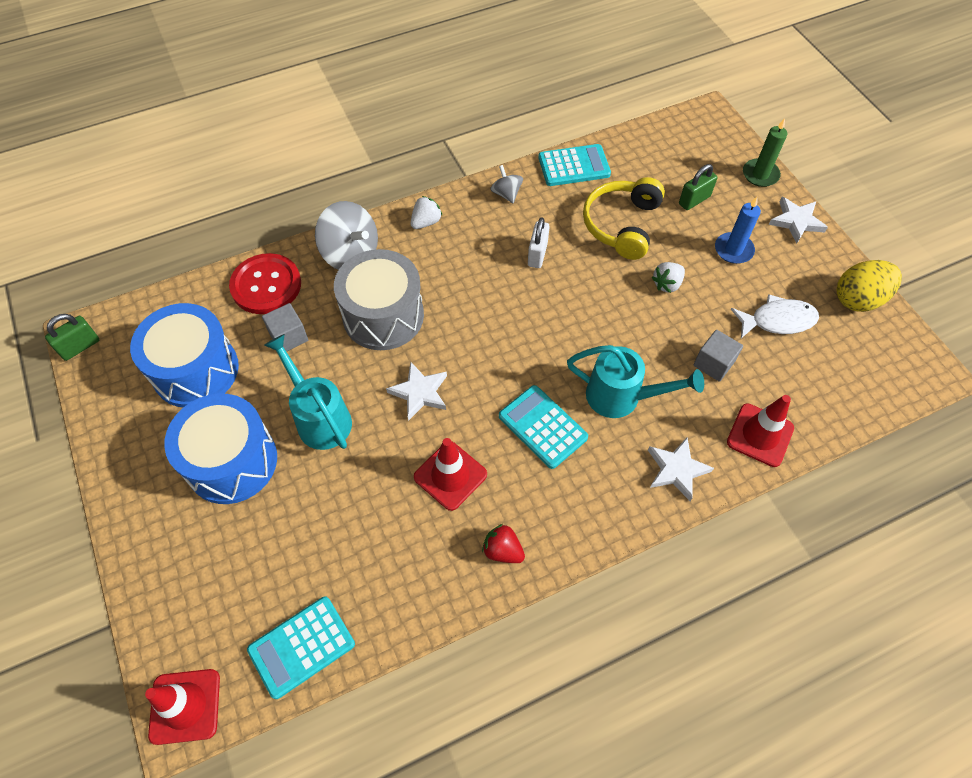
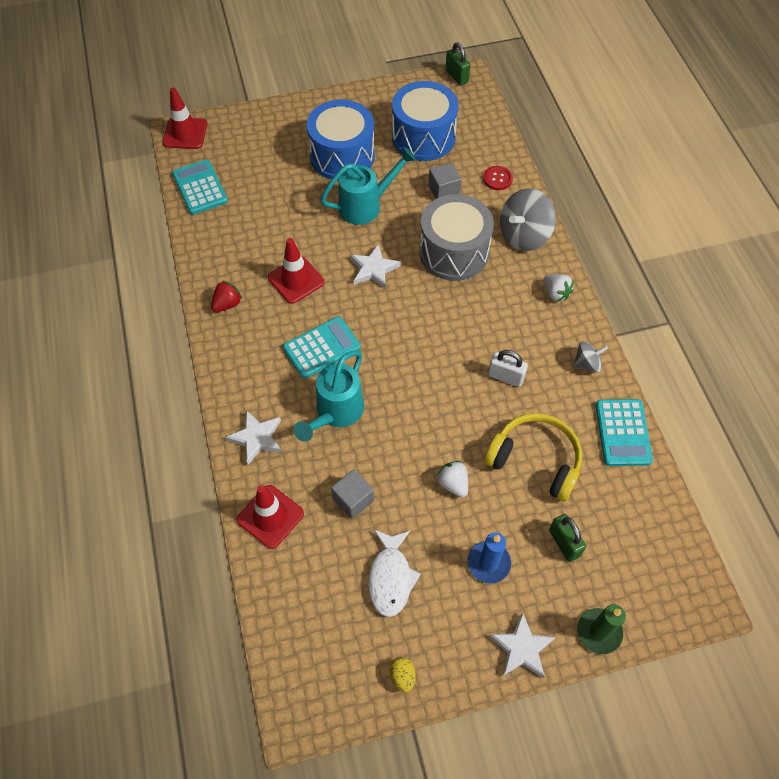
camera: 100 degrees right, 0 degrees up
red button [229,253,301,314] -> red button [483,166,513,190], size x0.51
yellow egg [837,260,902,312] -> yellow egg [389,657,416,692], size x0.48

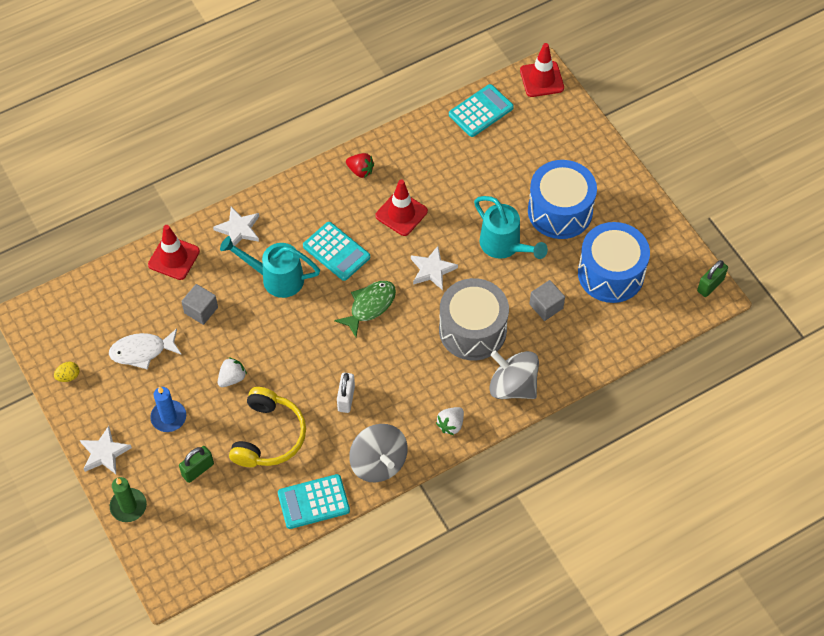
camera: 75 degrees right, 0 degrees up
red button [483,166,513,190] -> none
grey spinning top [573,341,608,372] -> grey spinning top [349,424,408,482], size x1.87
none -> green fish [334,281,396,337]

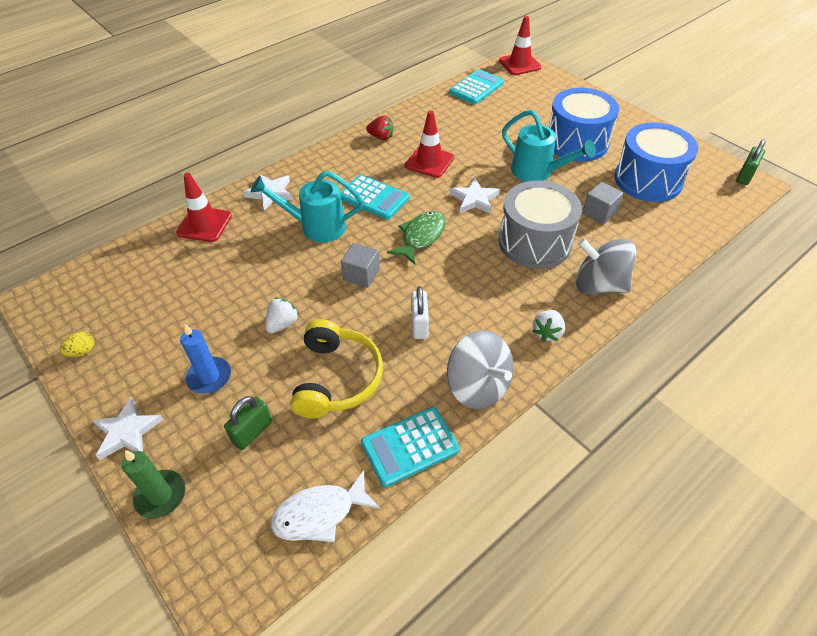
camera: 10 degrees left, 10 degrees down
white fish [109,328,182,370] -> white fish moved to [271,470,380,542]
grey cube [181,284,218,325] -> grey cube moved to [341,243,380,288]

